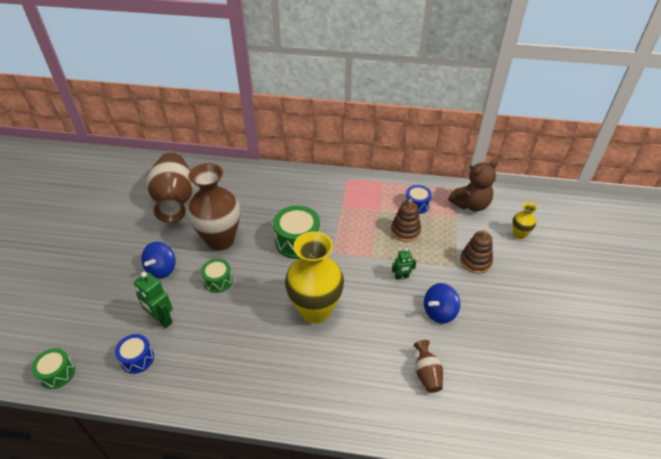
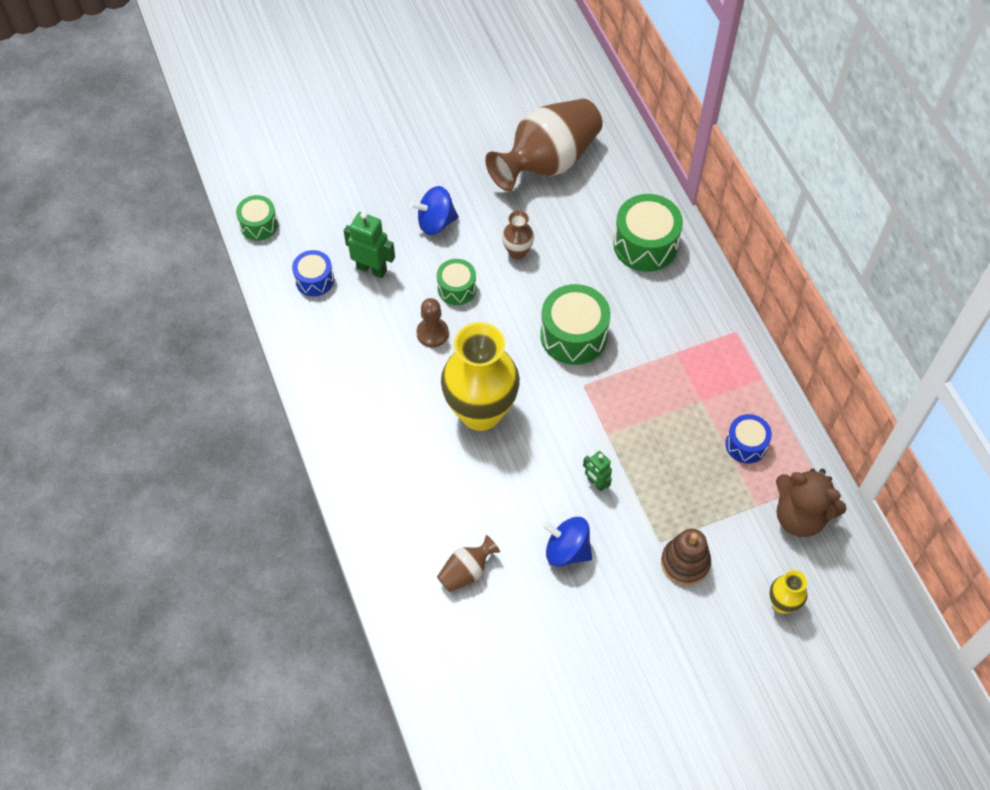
camera: 60 degrees right, 15 degrees up
green robot [134,272,173,328] -> green robot turned 105 degrees clockwise [344,212,395,278]
brown vase [187,163,240,251] -> brown vase [502,211,534,259], size x0.45
brown stacking toy [391,199,421,242] -> none
none -> brown pawn [416,298,449,348]
none -> green drum [613,194,683,272]

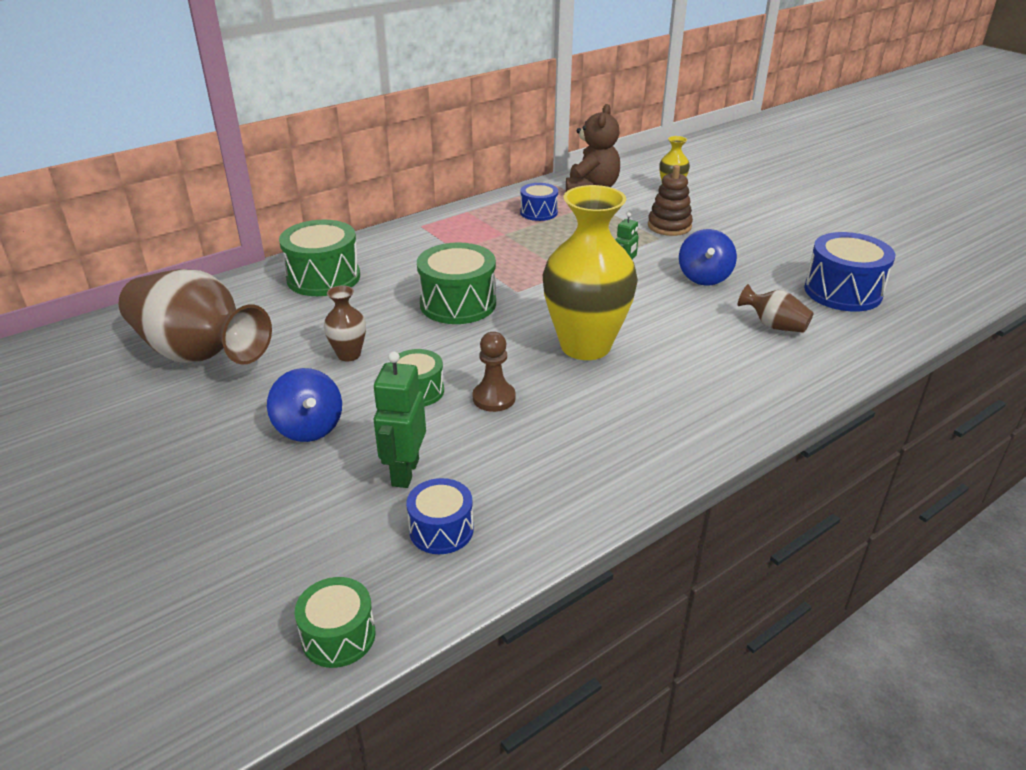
camera: 105 degrees left, 25 degrees down
none -> blue drum [804,232,895,312]

